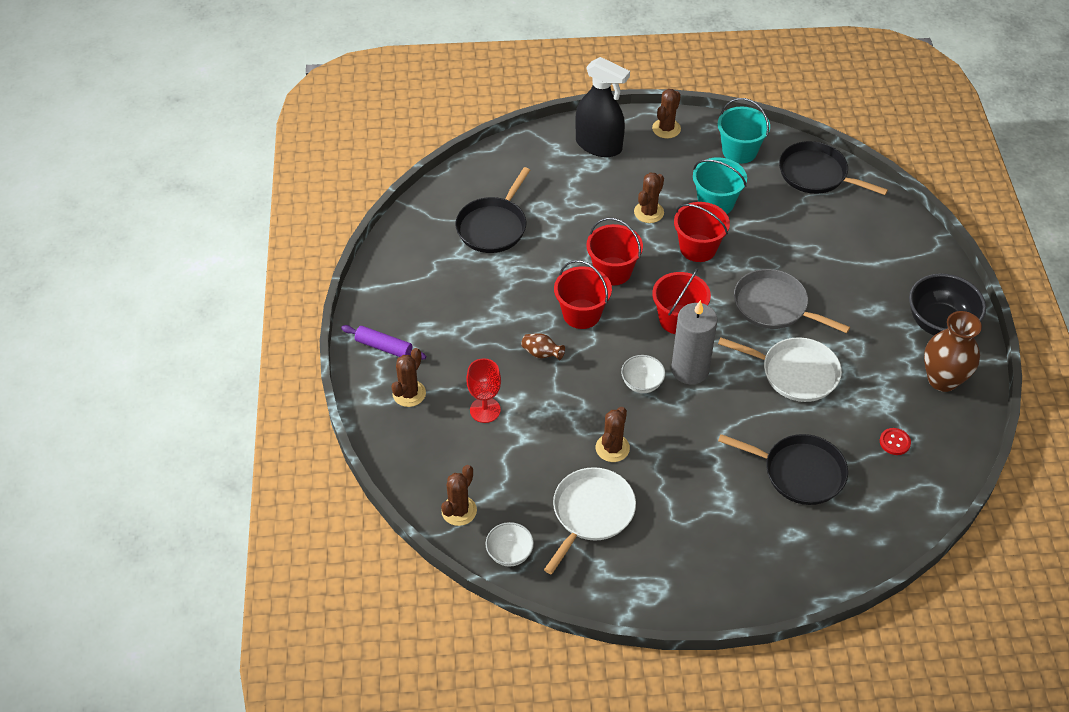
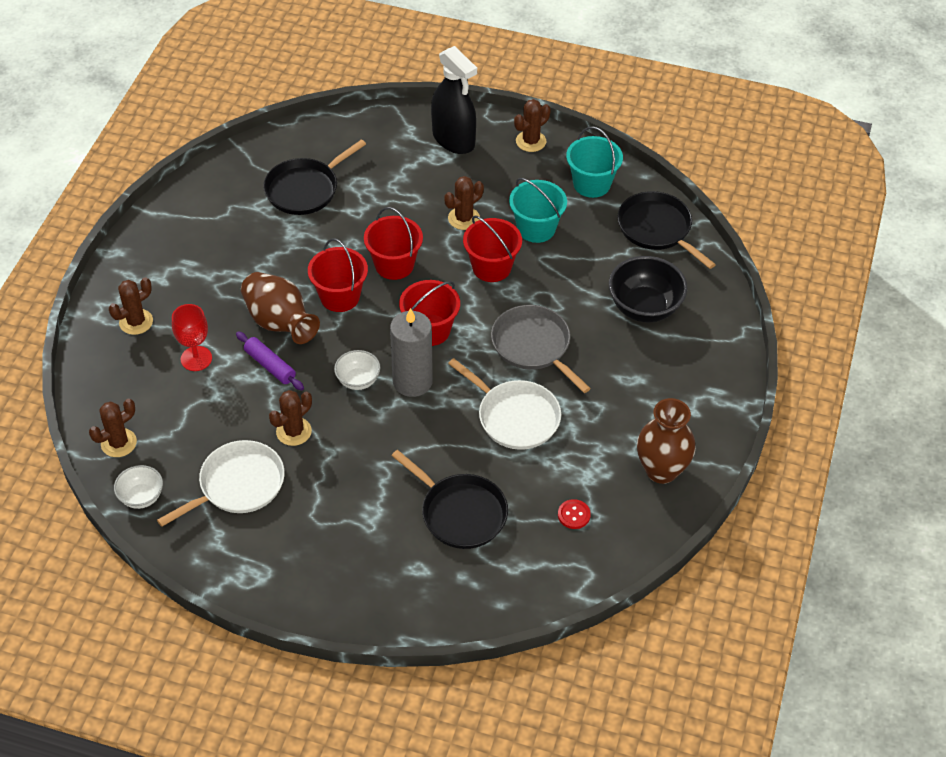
camera: 20 degrees right, 0 degrees up
purple rolling pin [341,325,426,360] -> purple rolling pin moved to [236,331,304,390]
brown vase [521,333,565,360] -> brown vase [241,272,320,344], size x2.10
black bowl [909,274,986,335] -> black bowl moved to [609,256,687,322]

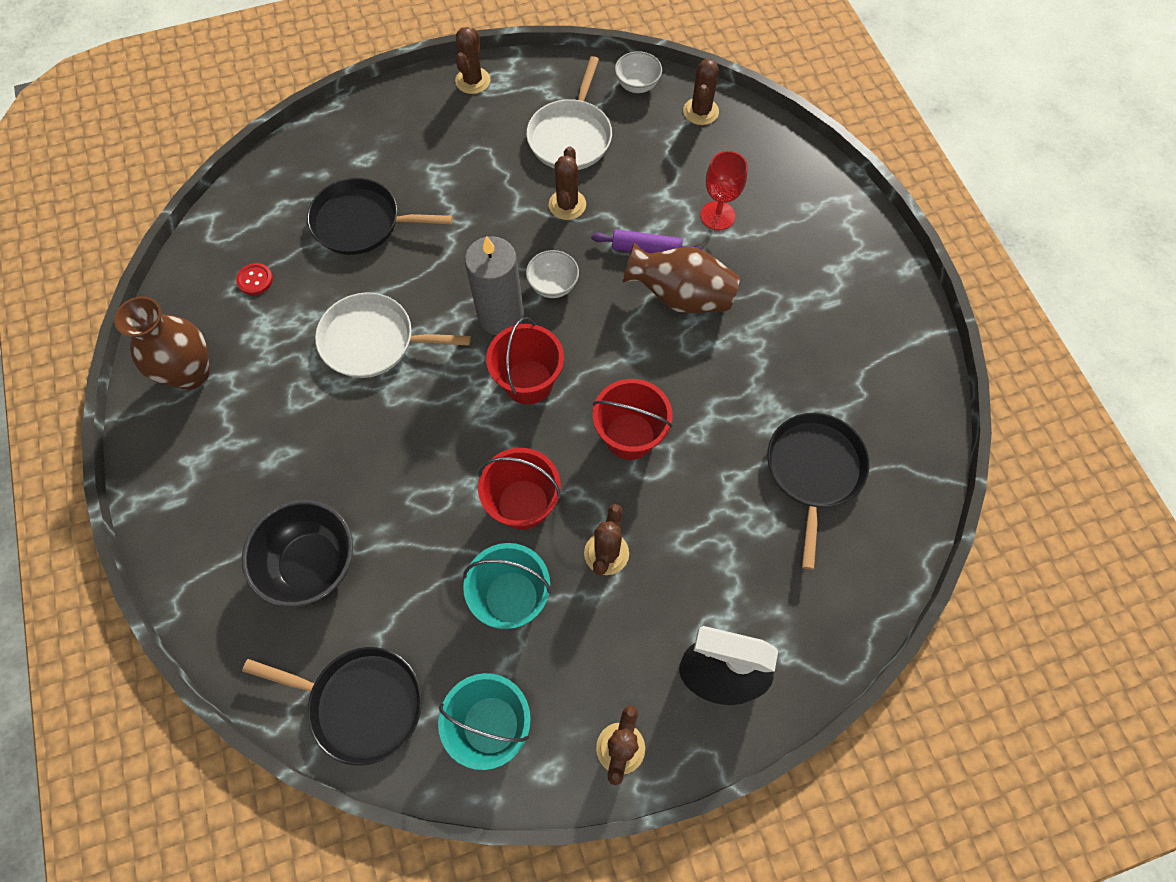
camera: 145 degrees right, 15 degrees up
brown cactus [109,277,153,335] -> brown cactus moved to [455,27,491,94]
red bucket [308,238,368,312] -> none
grey pan [491,305,591,393] -> none

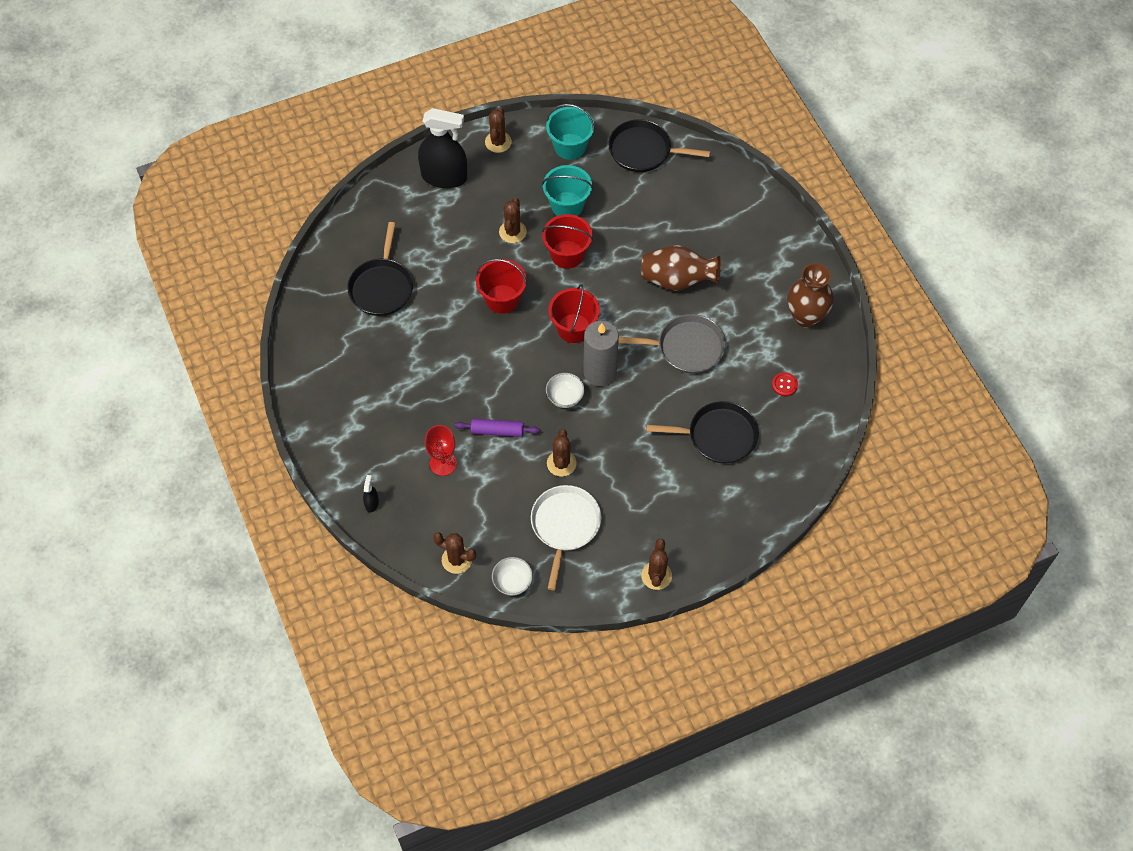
camera: 175 degrees right, 5 degrees down
black bowl [242,500,353,607] -> none
white pan [315,293,471,378] -> grey pan [618,314,726,374]
brown vase [622,243,740,313] -> brown vase moved to [641,245,721,291]
brown cactus [683,59,719,125] -> brown cactus turned 75 degrees counterclockwise [433,532,476,574]
none -> black spray bottle [363,475,379,512]

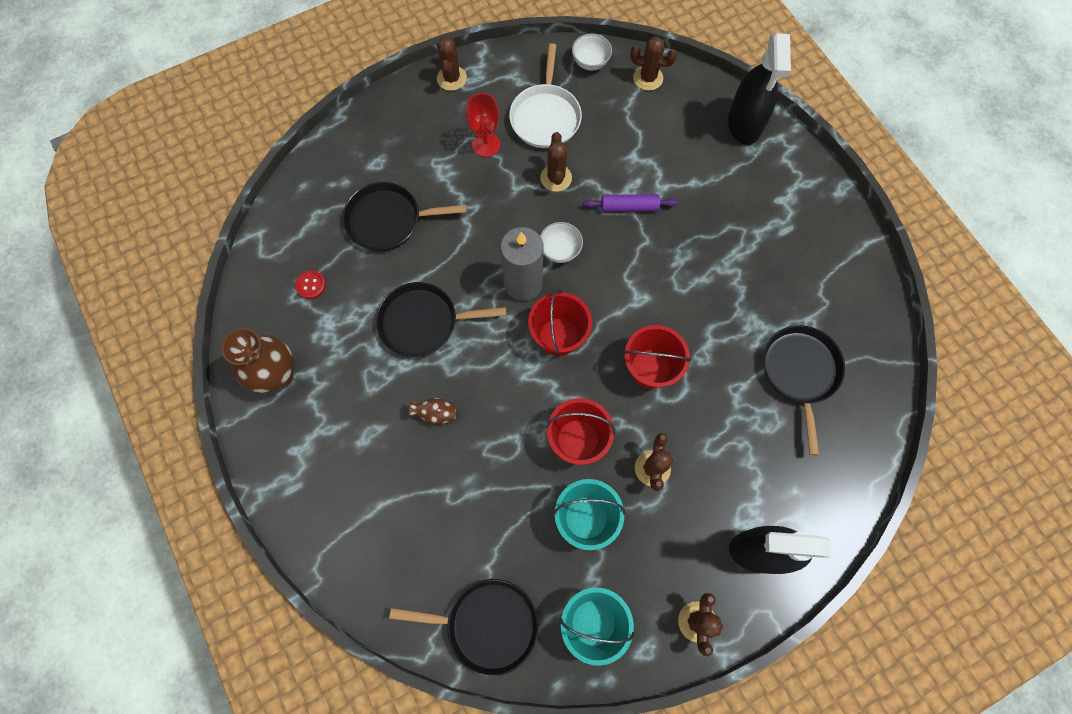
camera: 175 degrees right, 10 degrees up
black spray bottle [363,475,379,512] -> black spray bottle [728,33,791,145], size x2.49
red goblet [425,425,457,476] -> red goblet moved to [466,93,500,157]
grey pan [618,314,726,374] -> black pan [376,282,506,357]
brown vase [641,245,721,291] -> brown vase [408,398,456,425], size x0.48

